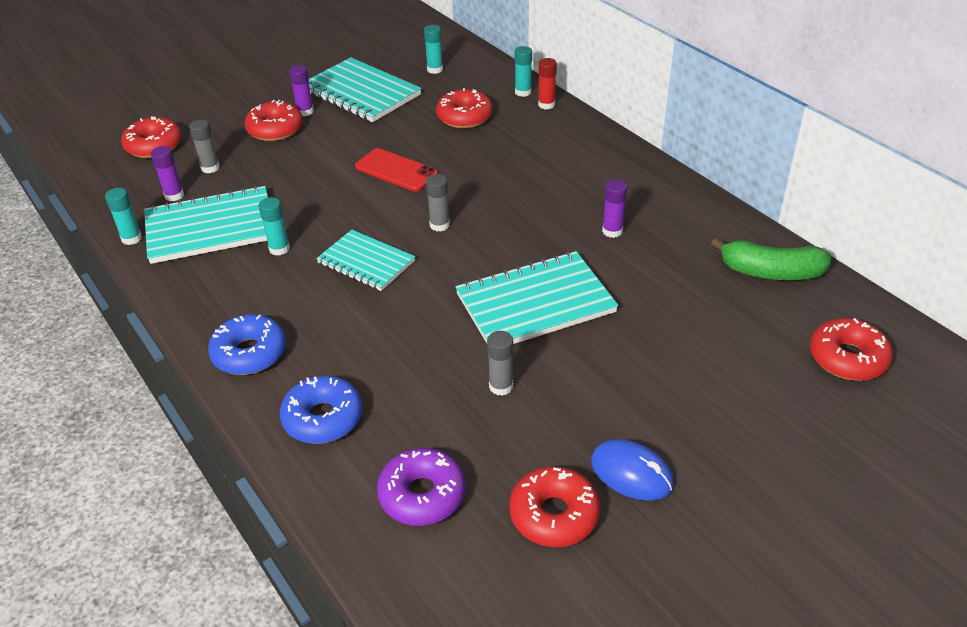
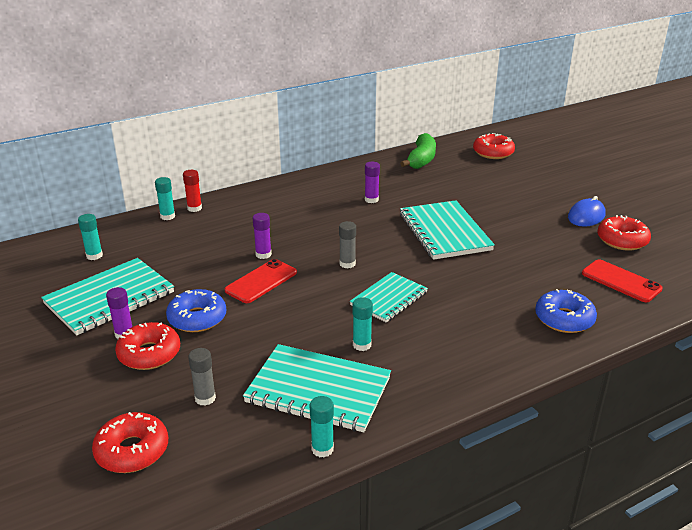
camera: 85 degrees left, 10 degrees down
turquoise notebook [144,186,268,264] -> turquoise notebook turned 60 degrees counterclockwise [243,344,391,432]
purple glue stick [151,146,184,201] -> purple glue stick moved to [253,213,272,259]
blue donut [208,314,286,375] -> blue donut moved to [166,289,226,332]
purple donut [377,448,466,526] -> red phone [582,259,663,302]
red donut [436,88,493,129] -> none
grey glue stick [487,331,513,396] -> none

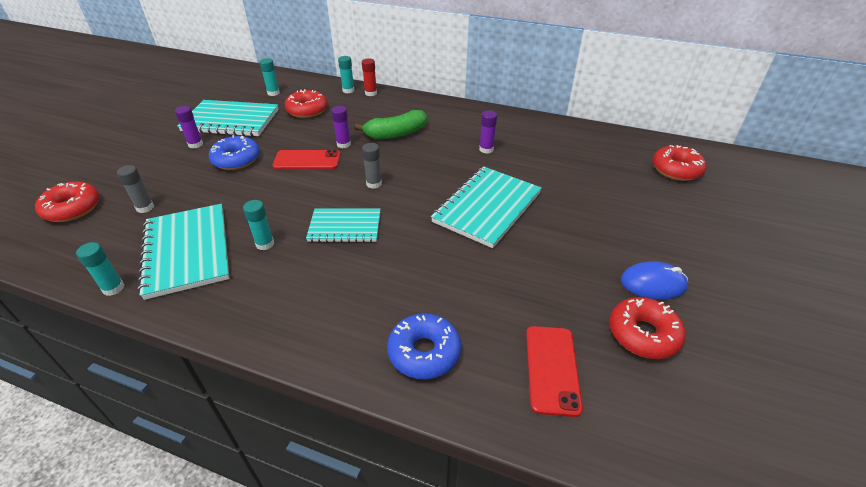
camera: 50 degrees right, 10 degrees up
red donut [115,322,180,370] -> red donut moved to [285,89,328,118]
green banana [400,133,436,169] -> green banana moved to [355,110,427,139]

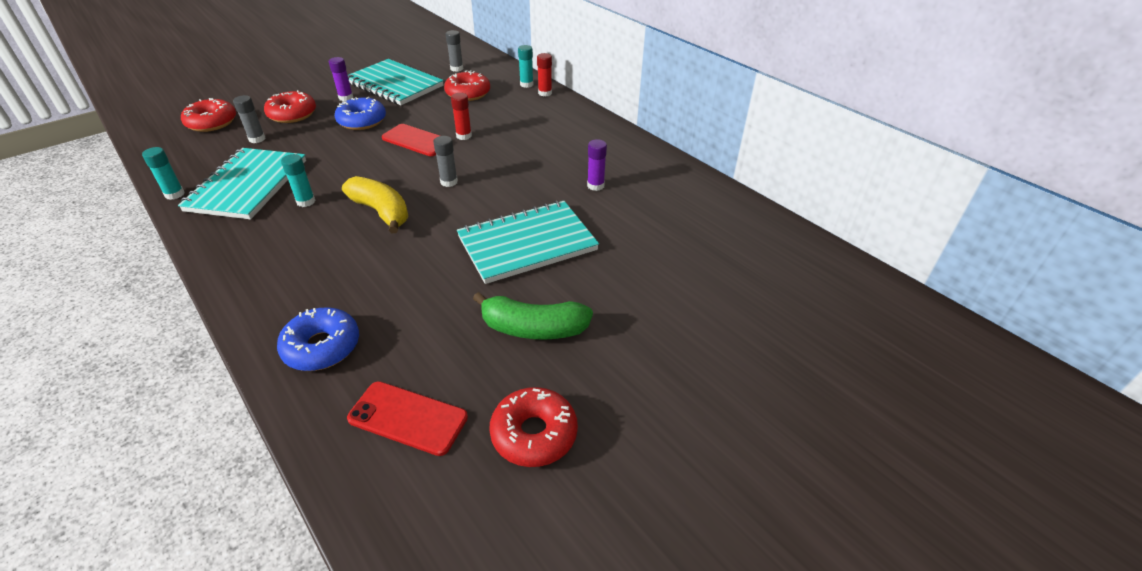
camera: 30 degrees right, 0 degrees up
turquoise glue stick [259,58,280,96] -> grey glue stick [446,30,463,72]
turquoise notebook [306,208,381,242] -> yellow banana [342,176,408,233]
purple glue stick [331,106,351,148] -> red glue stick [451,93,472,140]
green banana [355,110,427,139] -> green banana moved to [473,292,593,340]
red phone [526,326,583,417] -> red phone turned 75 degrees clockwise [347,381,468,456]
blue mouse [621,261,688,300] -> none
red donut [653,145,707,181] -> red donut moved to [264,90,316,123]

